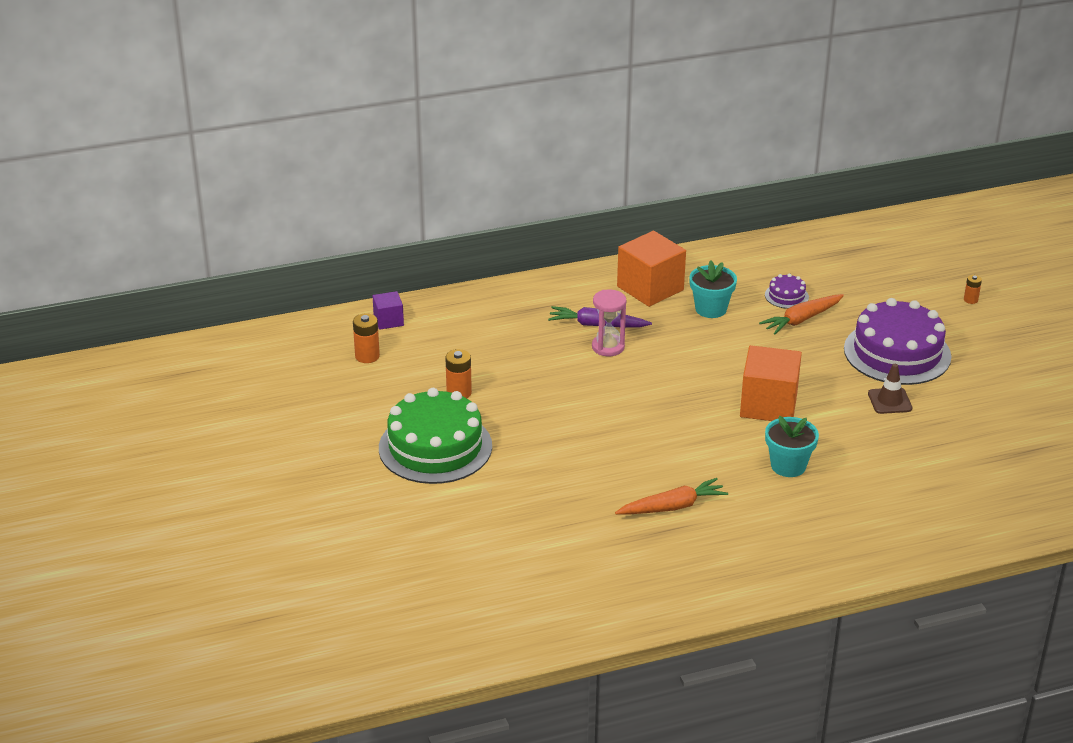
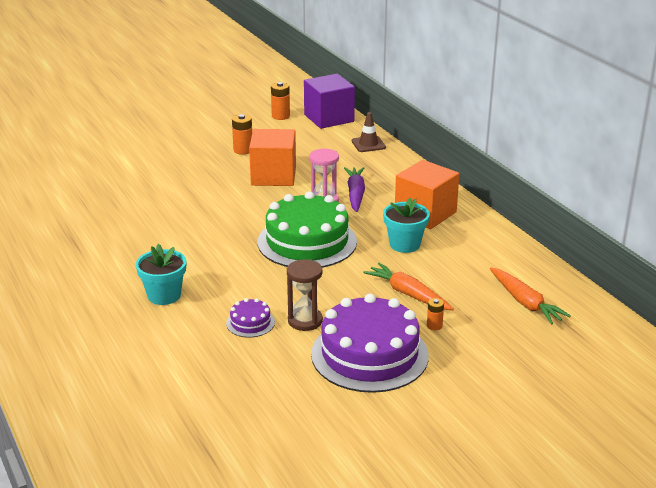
camera: 80 degrees right, 5 degrees down
purple cube [372,291,404,330] -> purple cube [304,74,355,129], size x1.92
green cake [379,388,492,484] -> green cake moved to [258,191,357,268]
orange carrot [615,478,728,515] -> orange carrot moved to [490,267,571,325]
orange cube [740,345,802,421] -> orange cube moved to [249,129,296,186]
purple cake [765,274,809,309] -> purple cake moved to [226,298,275,338]
brown traffic cone [868,364,912,414] -> brown traffic cone moved to [352,112,386,152]
orange battery [964,275,982,304] -> orange battery moved to [427,298,444,330]
none -> brown hourglass [287,259,323,331]

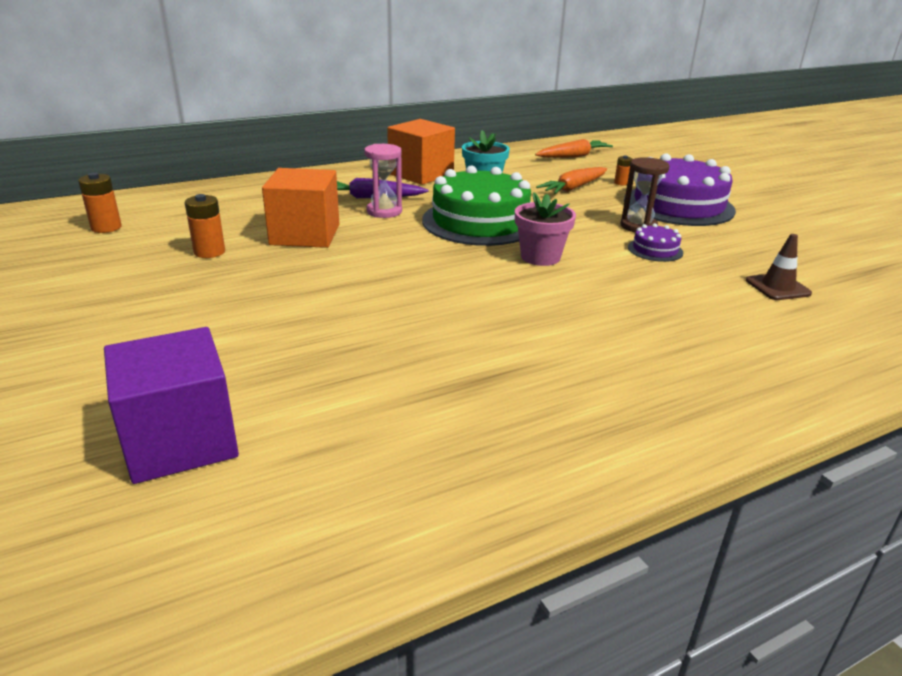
camera: 90 degrees left, 0 degrees up
turquoise flower pot [136,244,186,305] -> none
purple cube [304,74,355,129] -> purple cube moved to [104,327,239,484]
brown traffic cone [352,112,386,152] -> brown traffic cone moved to [746,234,812,300]
none -> pink flower pot [515,192,576,266]

